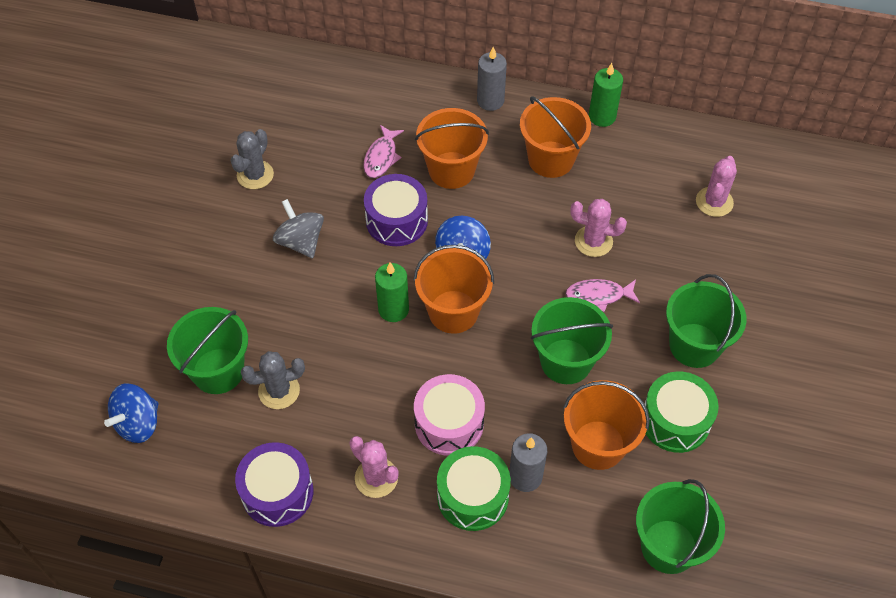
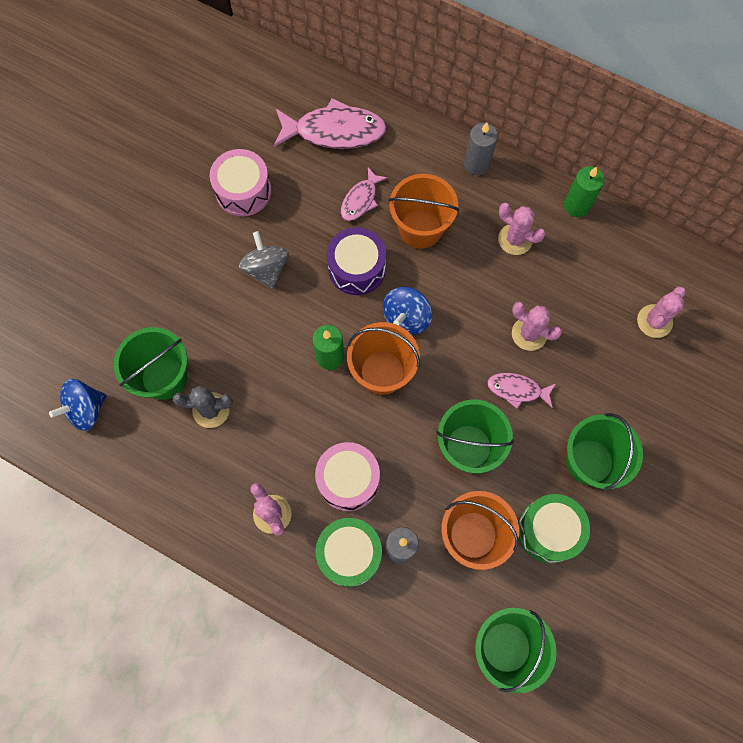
camera: 15 degrees right, 15 degrees up
grey cactus [231,129,274,189] -> pink drum [210,149,271,216]
purple drum [235,442,313,527] -> none
orange bucket [520,96,591,178] -> pink cactus [498,203,546,255]
none -> pink fish [274,98,387,149]

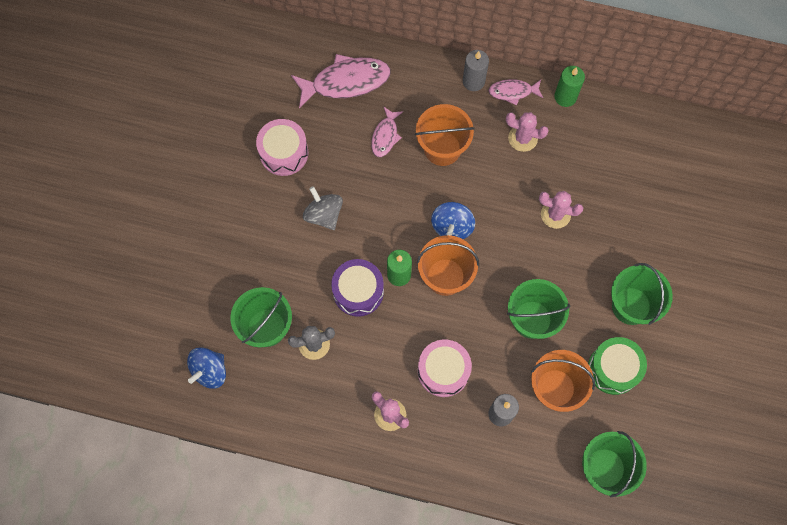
camera: 15 degrees left, 0 degrees up
green drum [316,518,382,587] -> none
purple drum [327,227,386,295] -> purple drum moved to [331,259,384,317]
pink fish [487,373,556,408] -> pink fish moved to [488,79,543,105]
pink cactus [637,287,686,338] -> none

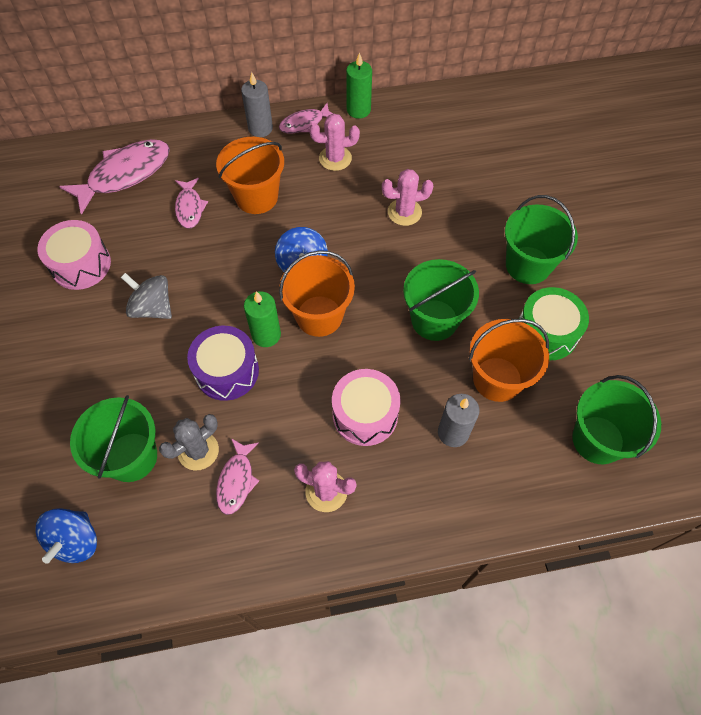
camera: 25 degrees left, 10 degrees down
none -> pink fish [216,438,259,515]

